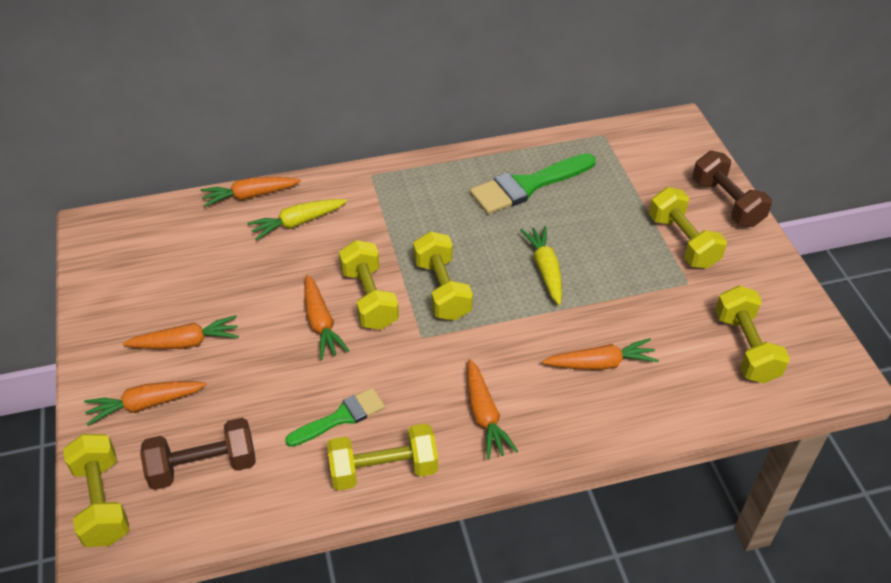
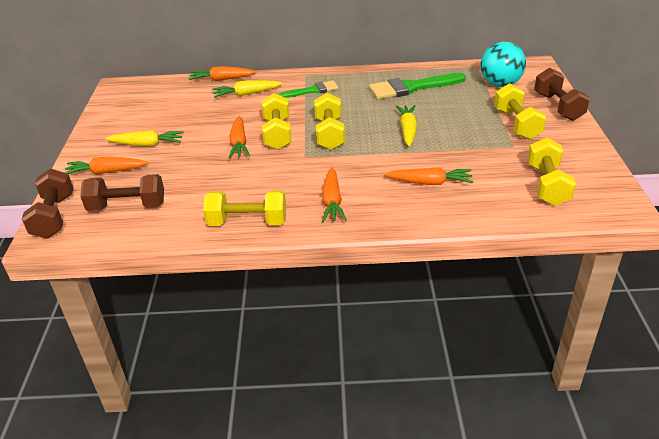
camera: 15 degrees right, 10 degrees down
yellow dumbbell [63,434,130,547] -> brown dumbbell [21,168,73,239]
orange carrot [123,315,239,349] -> yellow carrot [105,130,184,146]
green brush [285,388,385,447] -> green brush moved to [278,81,339,98]
none -> turquoise ball [480,42,526,87]

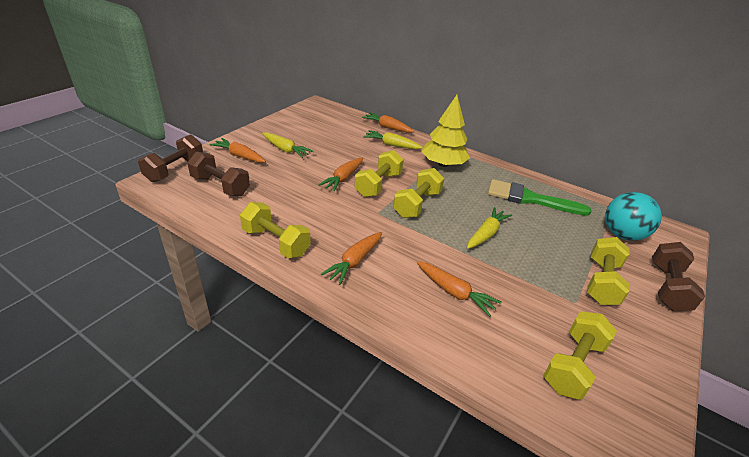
camera: 30 degrees right, 0 degrees up
green brush [278,81,339,98] -> yellow tree [421,95,470,167]

